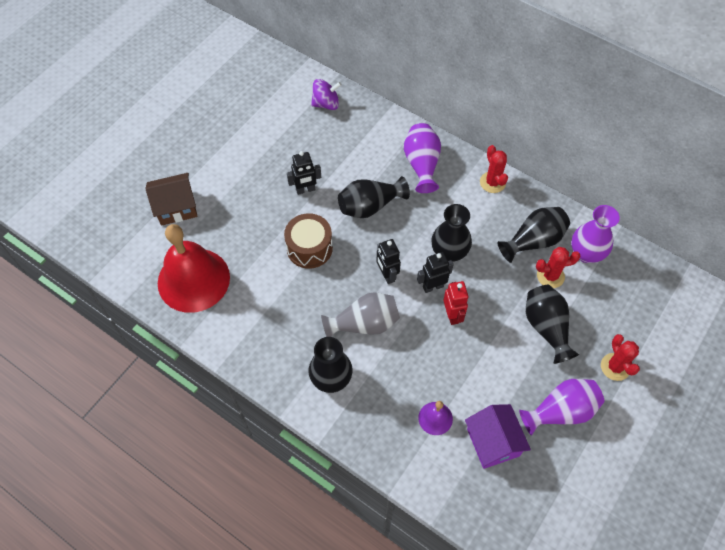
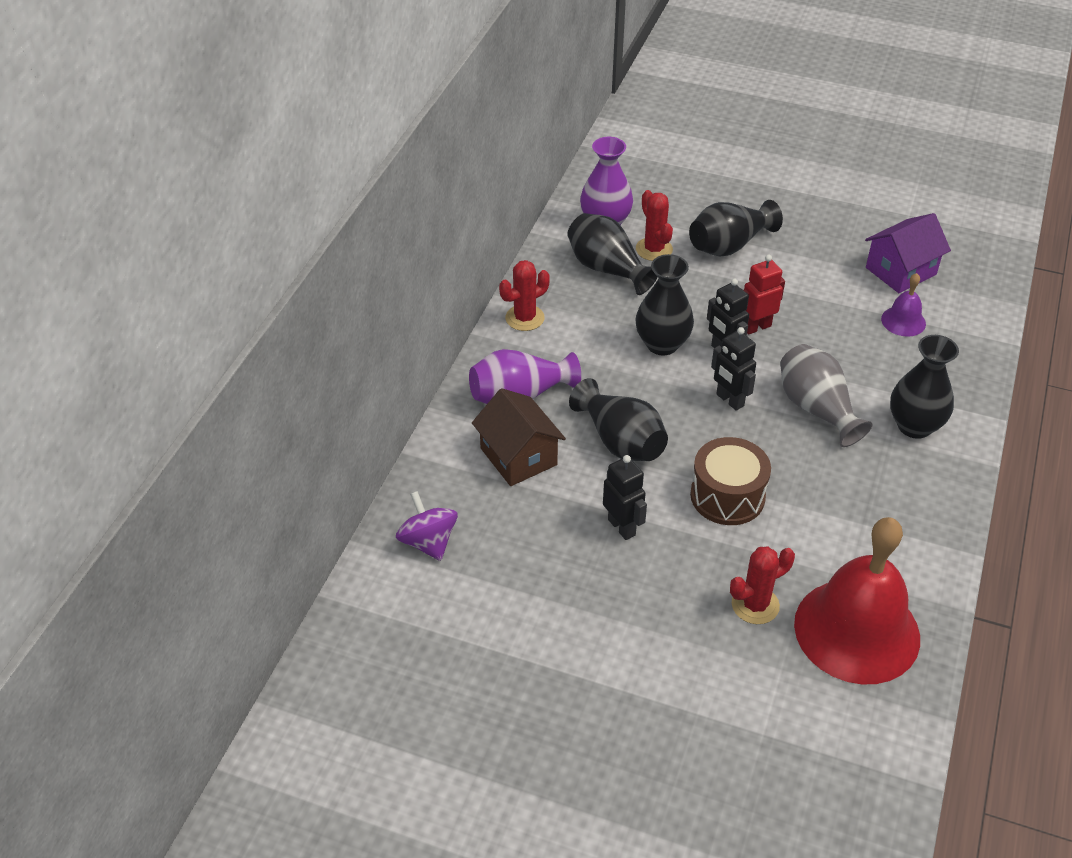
camera: 105 degrees left, 15 degrees down
brown house [145,173,197,226] -> brown house moved to [472,388,566,486]
black robot [377,239,401,284] -> black robot turned 90 degrees clockwise [711,327,756,411]
purple vase [519,379,604,436] -> none
red cactus [601,334,640,381] -> red cactus moved to [730,546,795,624]

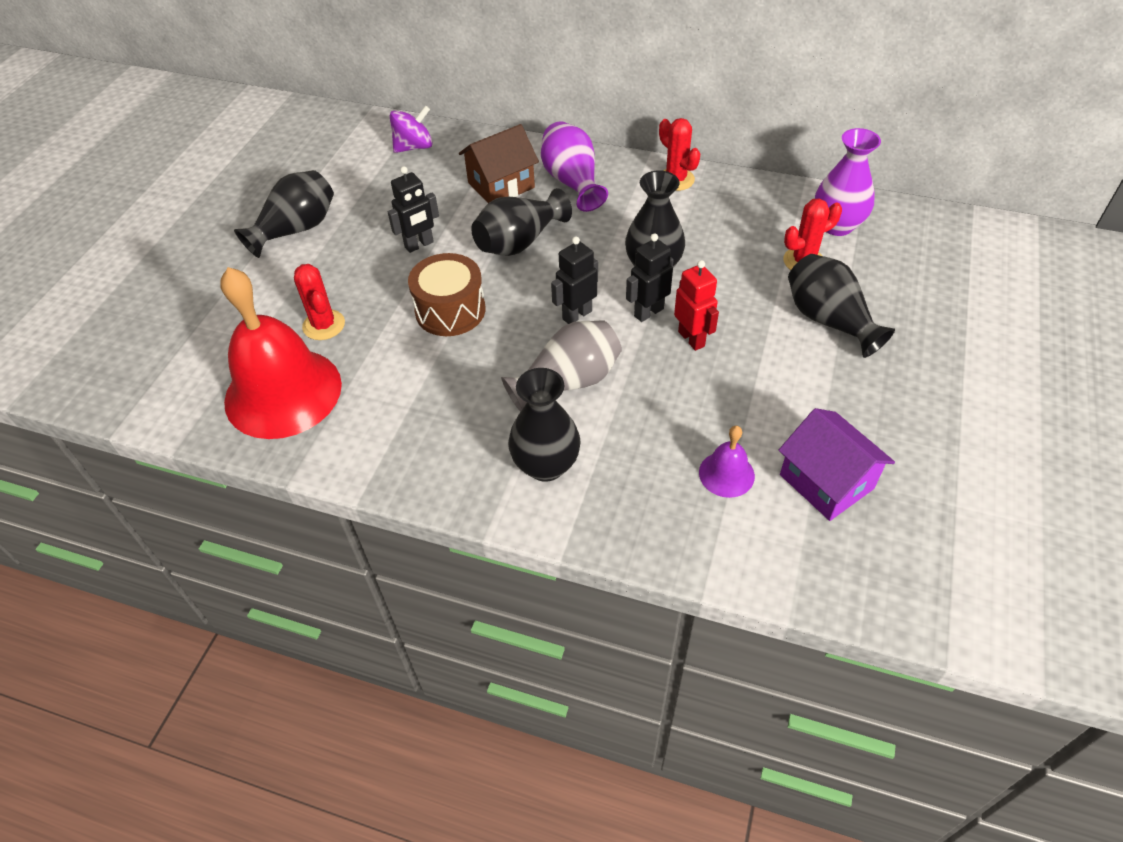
camera: 90 degrees right, 5 degrees up
black vase [567,213,658,295] -> black vase moved to [234,170,334,258]

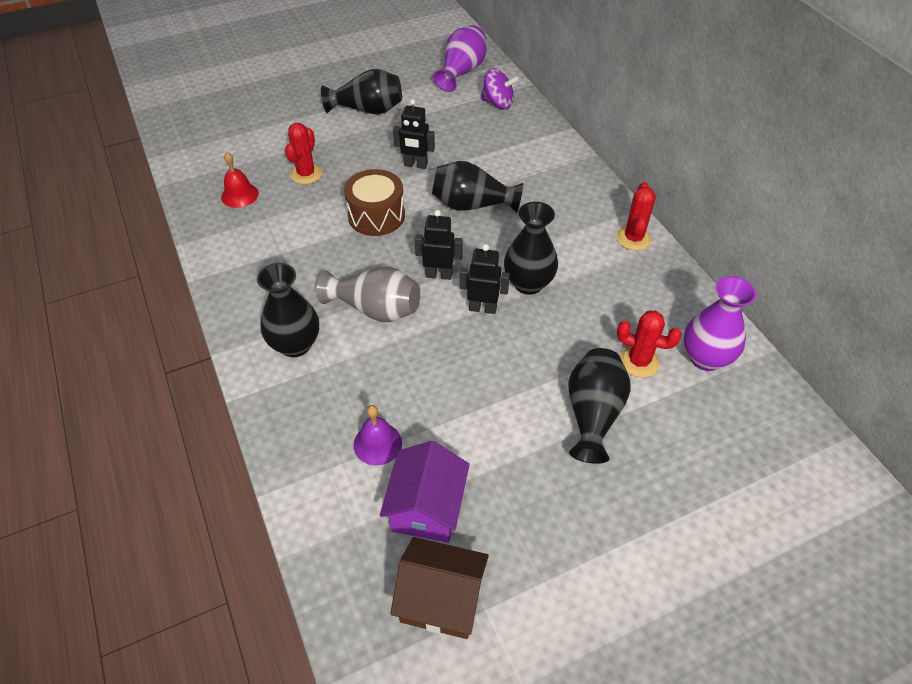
camera: 45 degrees right, 0 degrees up
red bell [220,267,342,439] -> red bell [221,152,259,208], size x0.44
brown house [459,124,539,203] -> brown house moved to [390,537,489,639]
purple vase [541,121,608,212] -> purple vase moved to [433,25,486,92]
red robot [674,260,719,351] -> none

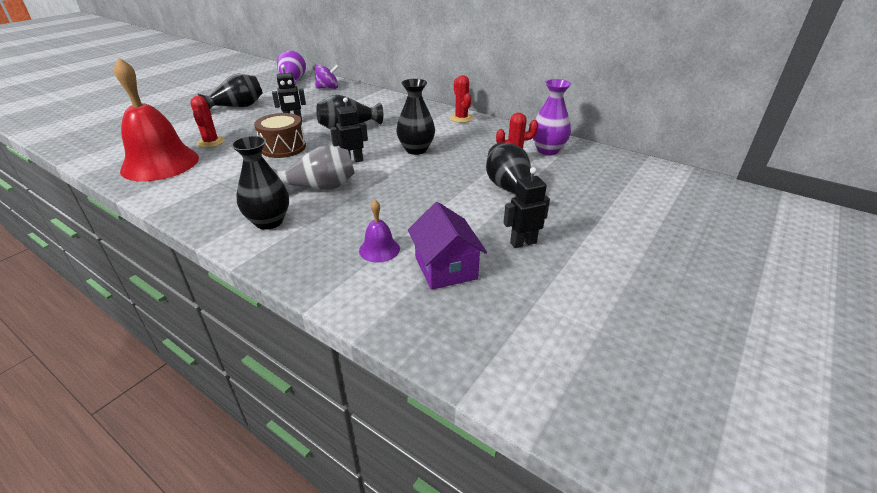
camera: 30 degrees left, 15 degrees down
red bell [221,152,259,208] -> red bell [114,58,199,181], size x2.30
brown house [390,537,489,639] -> none
black robot [460,244,510,314] -> black robot moved to [504,167,550,248]

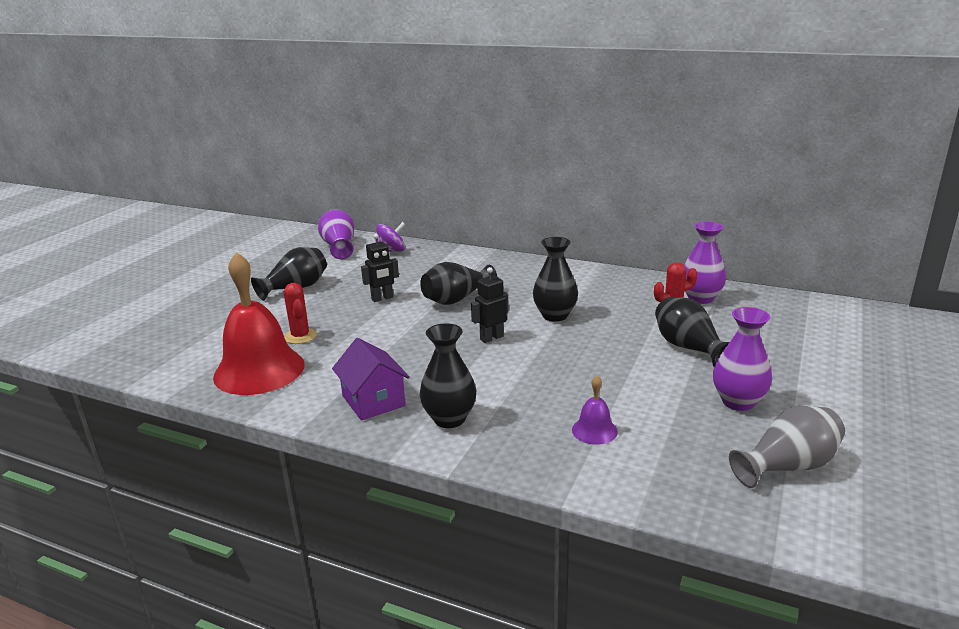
camera: 10 degrees left, 10 degrees down
brown drum [254,113,306,158] -> none
grey vase [272,145,355,190] -> grey vase moved to [729,405,845,488]
purple house [408,202,487,290] -> purple house moved to [332,338,410,421]
red cactus [450,75,473,123] -> none
black robot [504,167,550,248] -> purple vase [713,307,772,411]

